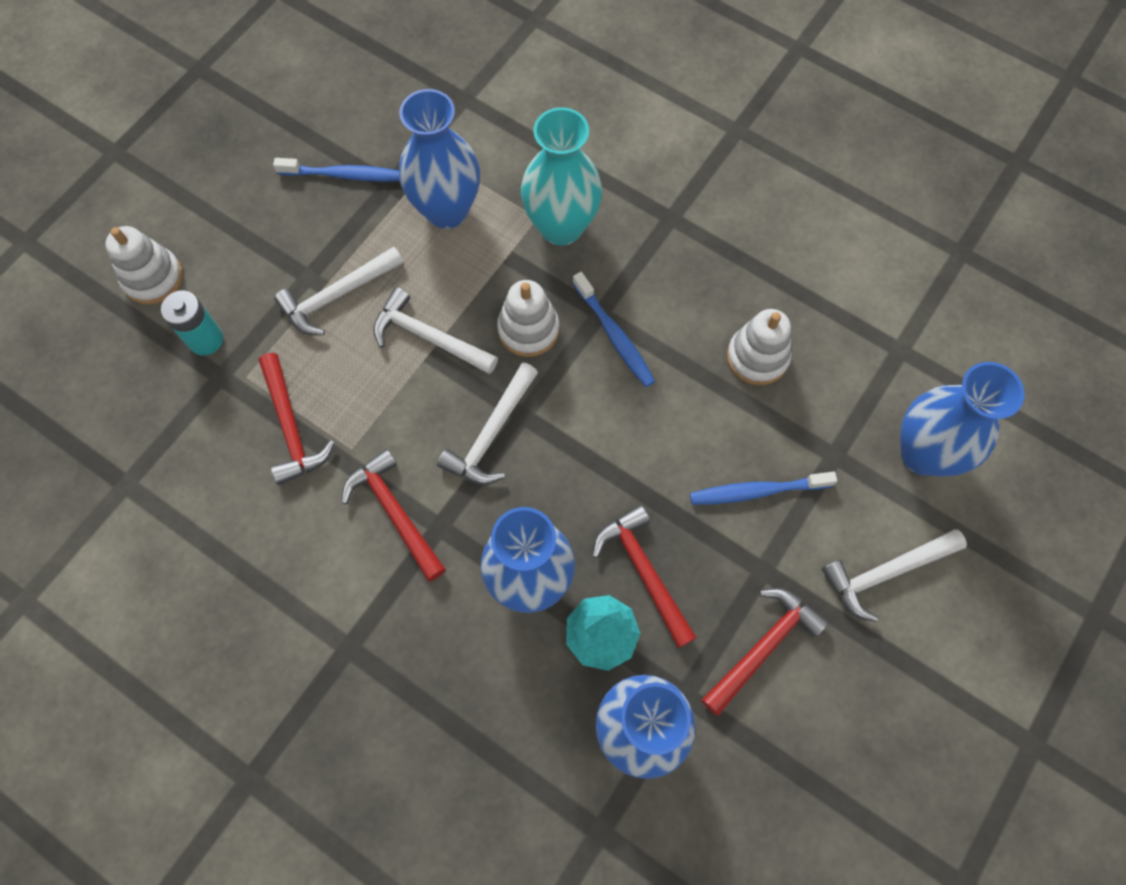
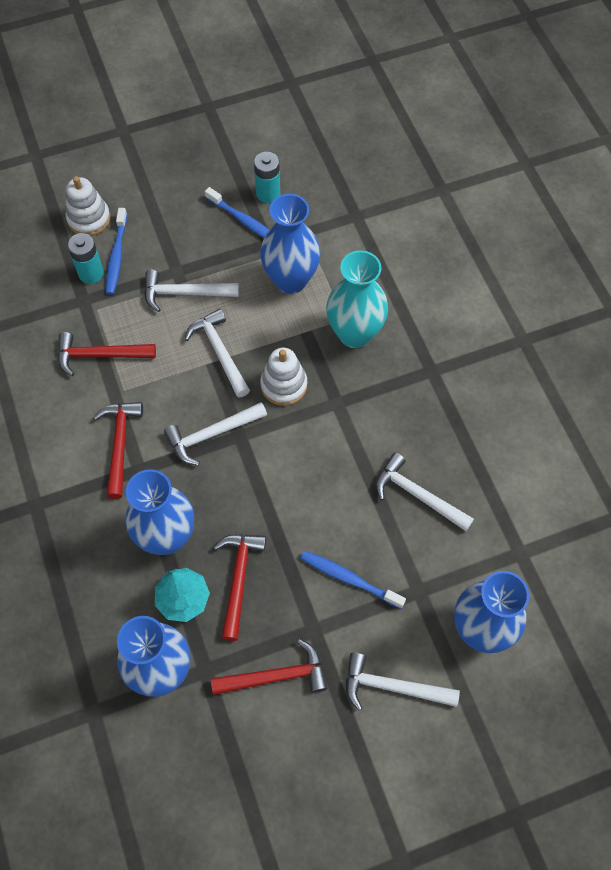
camera: 35 degrees right, 5 degrees down
red hammer [259,353,335,485] -> red hammer turned 75 degrees clockwise [58,332,156,376]
blue toothbrush [573,272,655,387] -> blue toothbrush moved to [106,208,127,295]
white stacking toy [727,309,792,385] -> white hammer [376,453,474,531]
none -> turquoise battery [254,152,280,203]

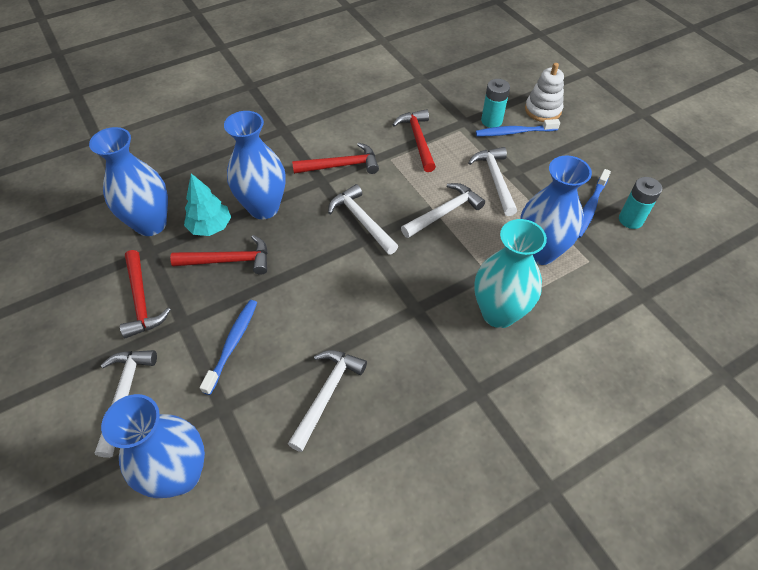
camera: 80 degrees right, 10 degrees down
white stacking toy [260,348,307,406] -> none

